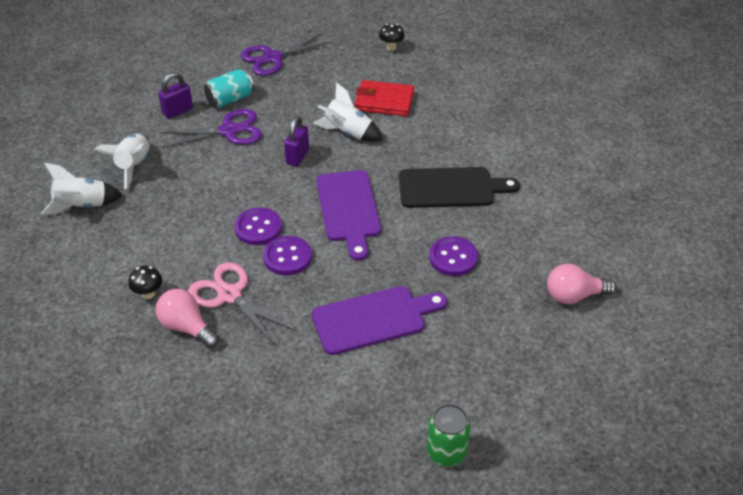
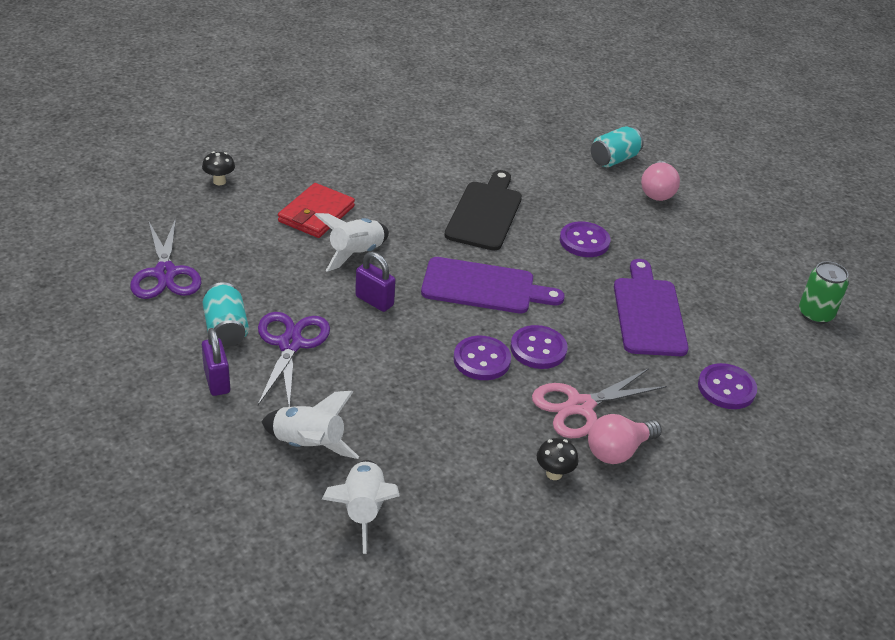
camera: 75 degrees left, 5 degrees down
none -> turquoise can [591,126,644,167]
none -> purple button [698,363,757,409]

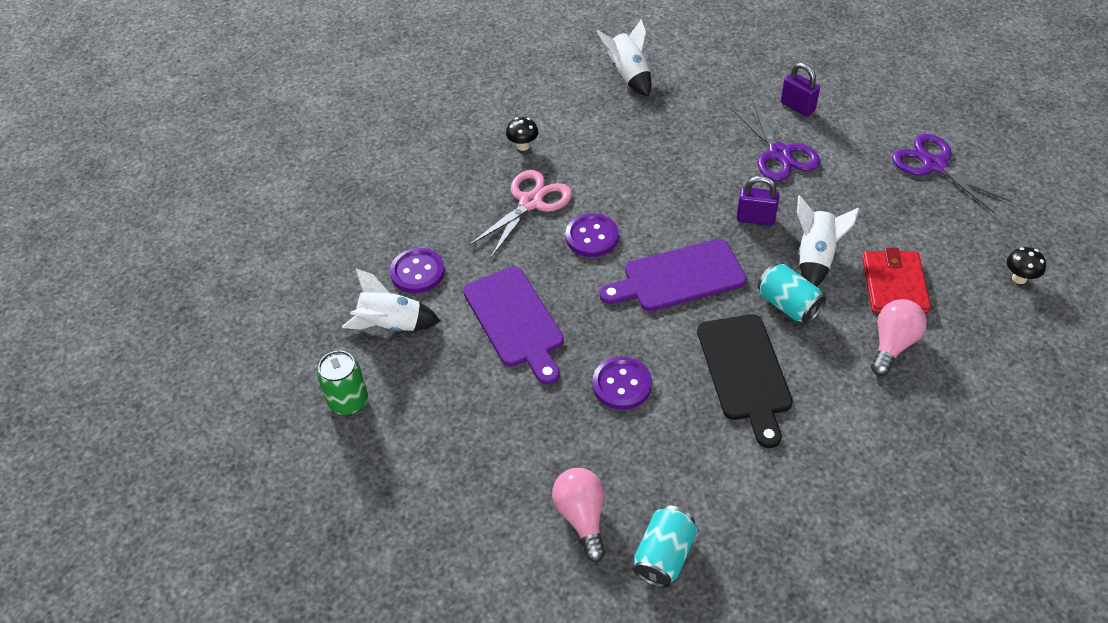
camera: 160 degrees right, 10 degrees up
turquoise can [203,282,249,347] -> turquoise can moved to [758,264,826,324]
white rocket [261,391,359,459] -> white rocket moved to [342,269,440,332]
purple button [453,336,511,380] -> none
pink light bulb [588,414,662,464] -> pink light bulb moved to [871,299,927,376]

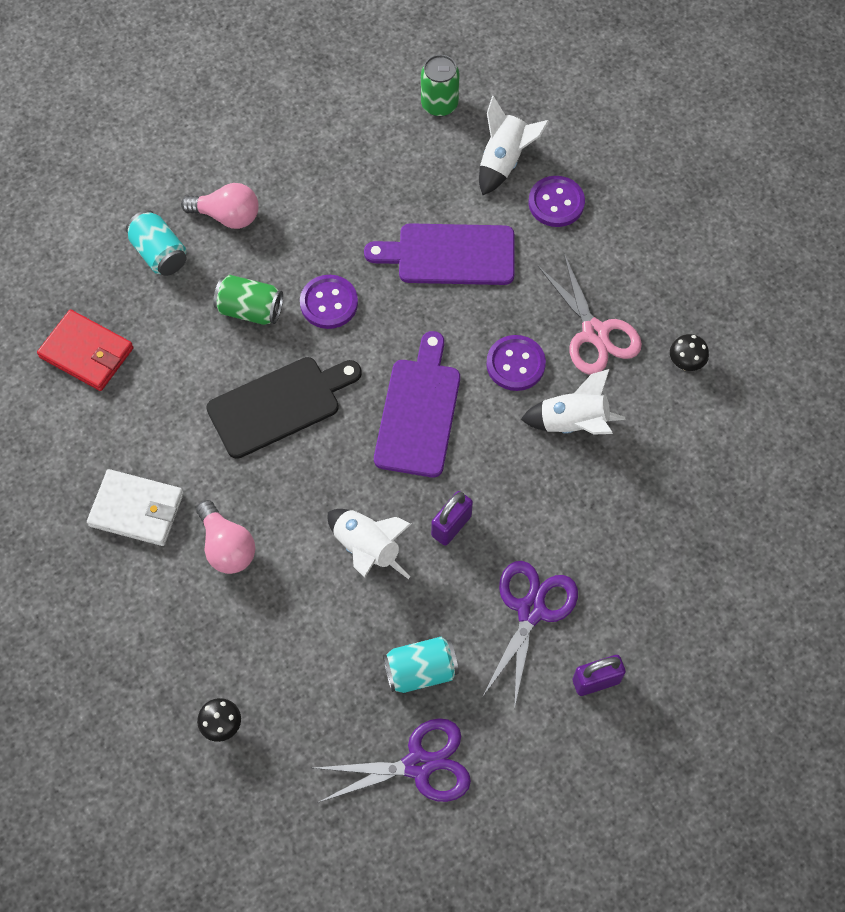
camera: 115 degrees right, 15 degrees up
white rocket [597,19,651,97] -> white rocket moved to [521,369,625,435]
black cutting board [697,314,793,448] -> black cutting board turned 135 degrees clockwise [206,357,362,459]
purple scissors [730,100,820,181] -> purple scissors turned 105 degrees clockwise [483,561,578,709]
turquoise can [758,264,826,324] -> turquoise can moved to [383,637,459,693]
red wallet [862,248,931,314] -> red wallet moved to [37,310,134,391]
none -> white wallet [87,469,184,546]
none -> green can [213,275,283,325]

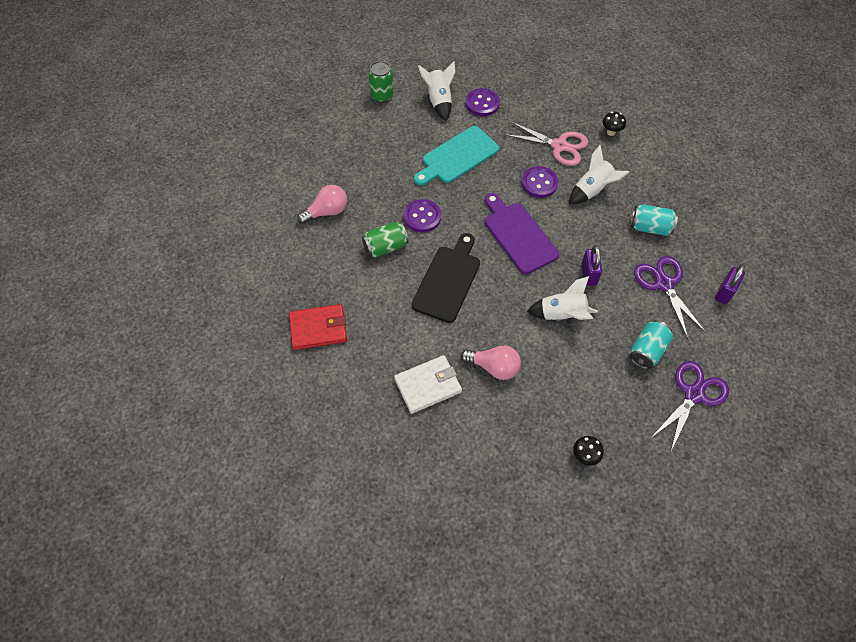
camera: 40 degrees left, 5 degrees down
turquoise can [126,210,187,276] -> turquoise can moved to [631,204,678,236]
purple cutting board [364,223,515,285] -> turquoise cutting board [414,126,499,186]

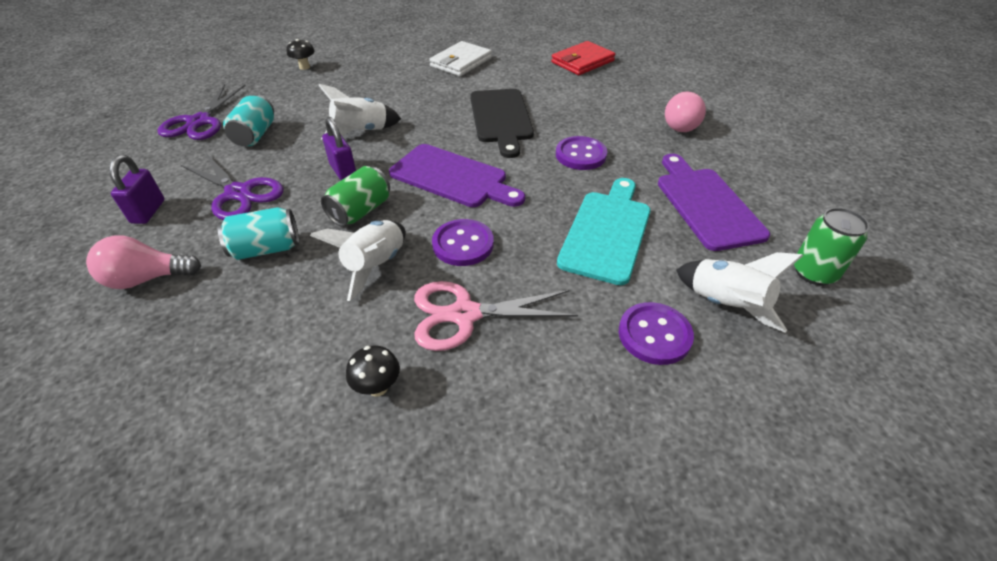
camera: 150 degrees right, 15 degrees down
green can [362,222,409,258] -> green can moved to [321,166,390,227]
pink light bulb [461,346,521,380] -> pink light bulb moved to [86,235,201,289]
none -> purple cutting board [658,154,770,251]

